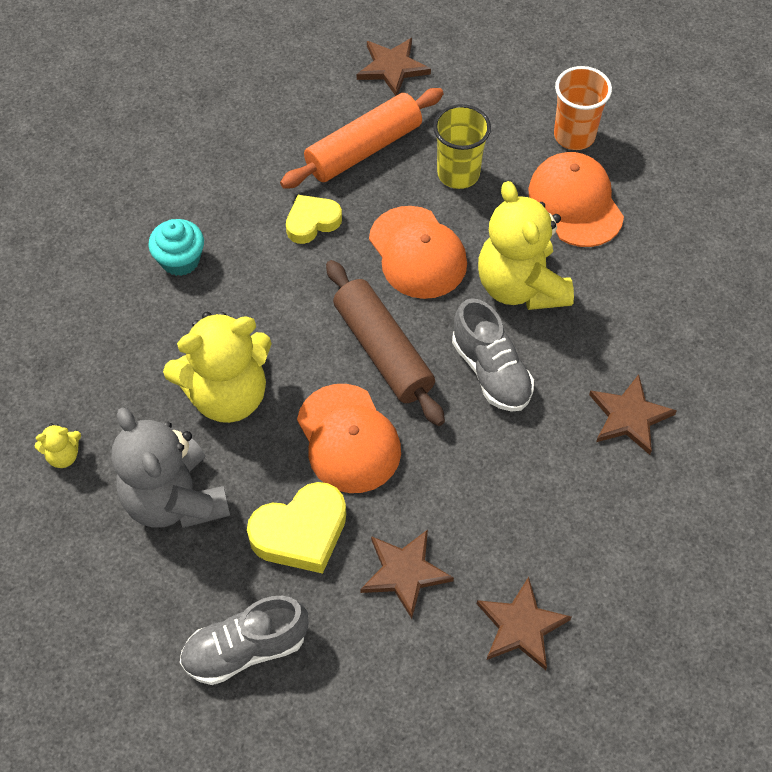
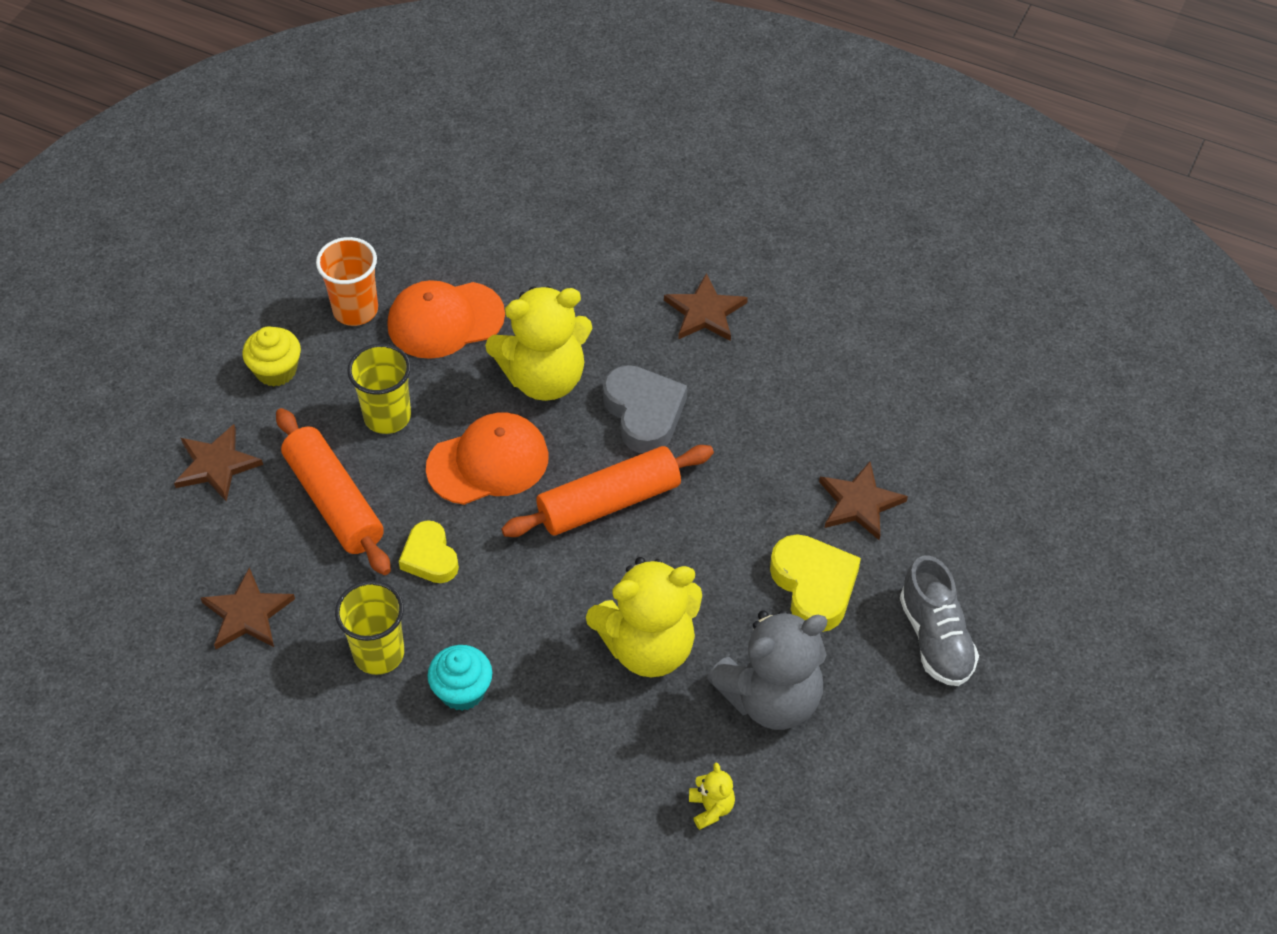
camera: 85 degrees left, 5 degrees down
yellow teddy bear [163,312,272,423] -> yellow teddy bear turned 90 degrees clockwise [586,557,702,677]
orange cap [297,384,401,493] -> none
brown rolling pin [326,260,445,426] -> orange rolling pin [501,445,714,537]
grey shoe [452,298,534,412] -> grey heart [603,365,687,453]
brown star [477,577,571,670] -> brown star moved to [201,568,295,649]
none -> yellow cupcake [242,326,301,387]
none -> yellow cup [335,581,404,675]

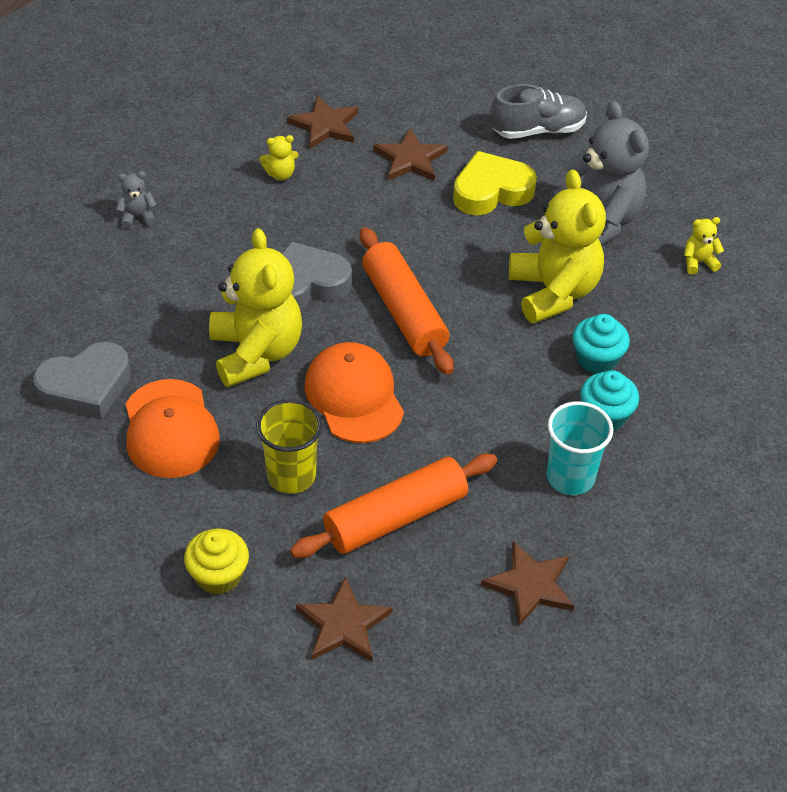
camera: 90 degrees left, 5 degrees down
orange cup [316,237,378,326] -> none
yellow cup [335,581,404,675] -> turquoise cup [547,401,614,495]
yellow heart [399,520,459,583] -> none
brown star [664,273,748,341] -> brown star moved to [287,96,358,149]
none -> grey heart [33,342,131,419]
none -> grey teddy bear [116,171,157,229]
none -> yellow teddy bear [260,135,299,180]
none -> turquoise cupcake [573,314,630,374]

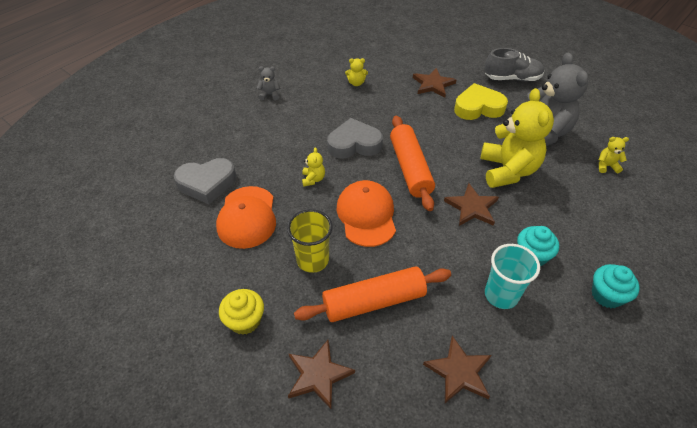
camera: 15 degrees right, 0 degrees up
yellow teddy bear [209,228,302,387] -> yellow teddy bear [302,147,325,186], size x0.41
brown star [287,96,358,149] -> brown star moved to [444,183,499,226]
turquoise cupcake [573,314,630,374] -> turquoise cupcake moved to [592,264,640,308]

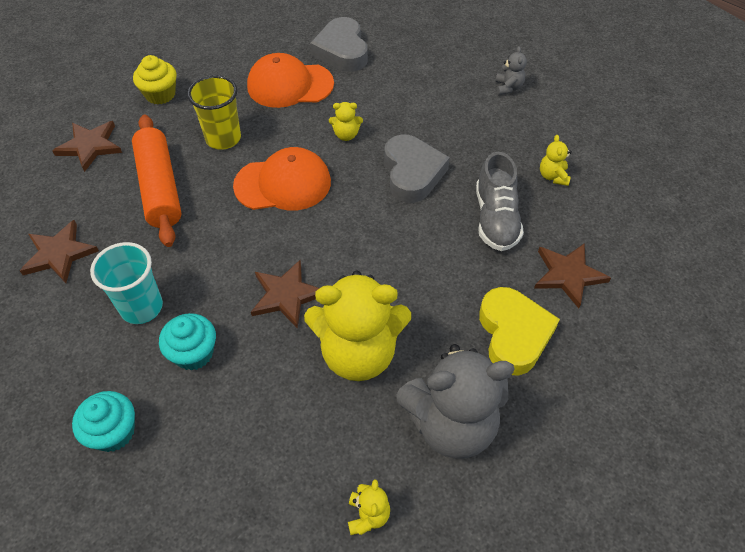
camera: 90 degrees right, 5 degrees up
orange rolling pin [390,116,435,211] -> none
grey shoe [484,48,544,81] -> grey shoe moved to [476,152,524,251]

